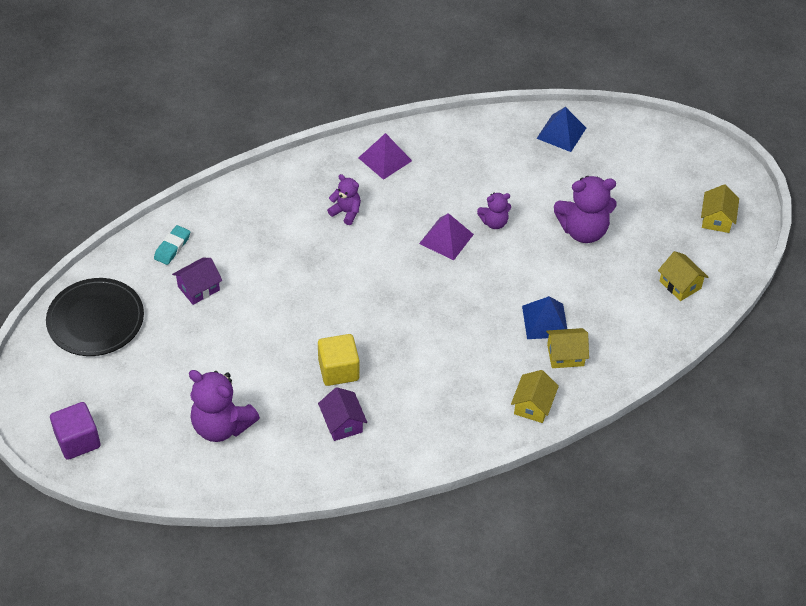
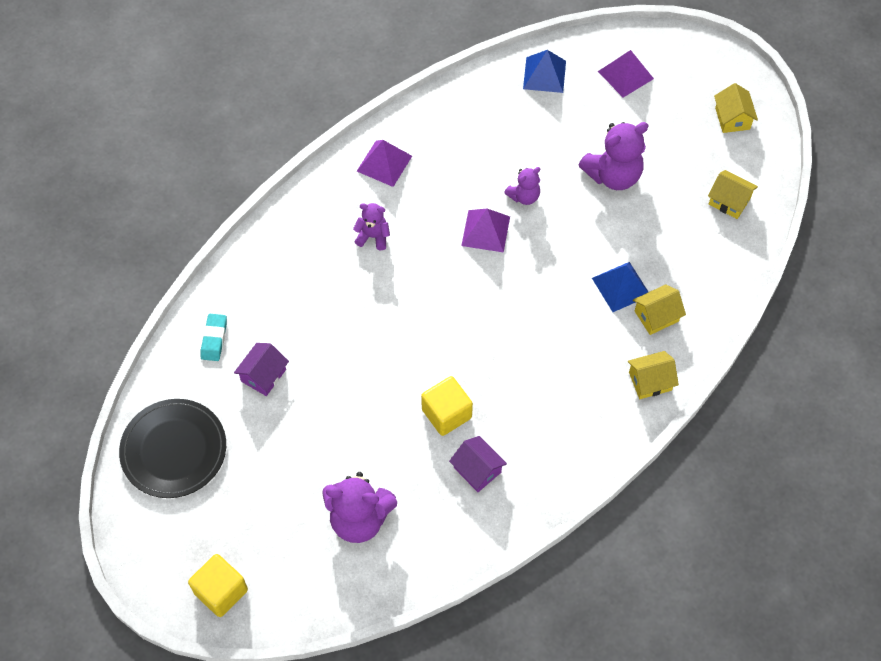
camera: 20 degrees left, 10 degrees up
purple cube [50,402,101,460] -> yellow cube [188,554,248,617]
yellow house [511,370,559,423] -> yellow house turned 75 degrees clockwise [628,351,679,399]
none -> purple pyramid [598,50,654,97]

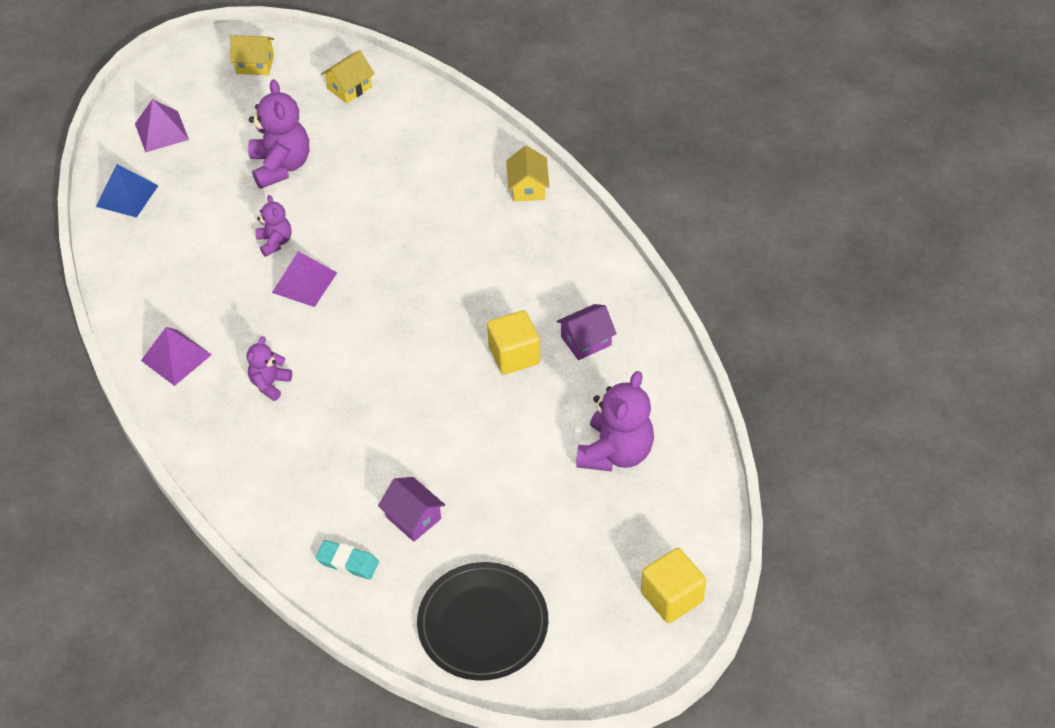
camera: 75 degrees left, 10 degrees down
blue pyramid [592,262,648,312] -> none
yellow house [633,284,686,335] -> none

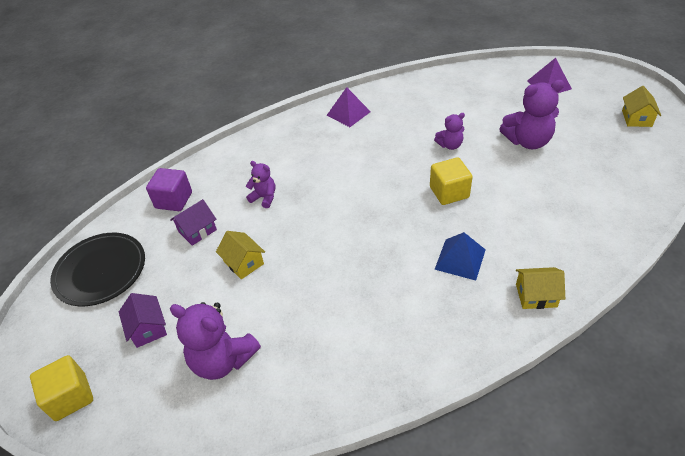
camera: 95 degrees right, 5 degrees down
blue pyramid [96,164,159,218] -> blue pyramid moved to [434,232,486,281]
purple teddy bear [247,336,292,401] -> purple teddy bear moved to [246,161,275,208]
purple pyramid [272,251,337,307] -> none
turquoise eraser [315,540,379,580] -> purple cube [146,168,192,211]
yellow house [321,50,375,103] -> yellow house moved to [216,231,265,279]
yellow cube [487,310,540,375] -> yellow cube moved to [430,157,473,205]
purple house [556,304,617,360] -> purple house moved to [119,293,167,348]

